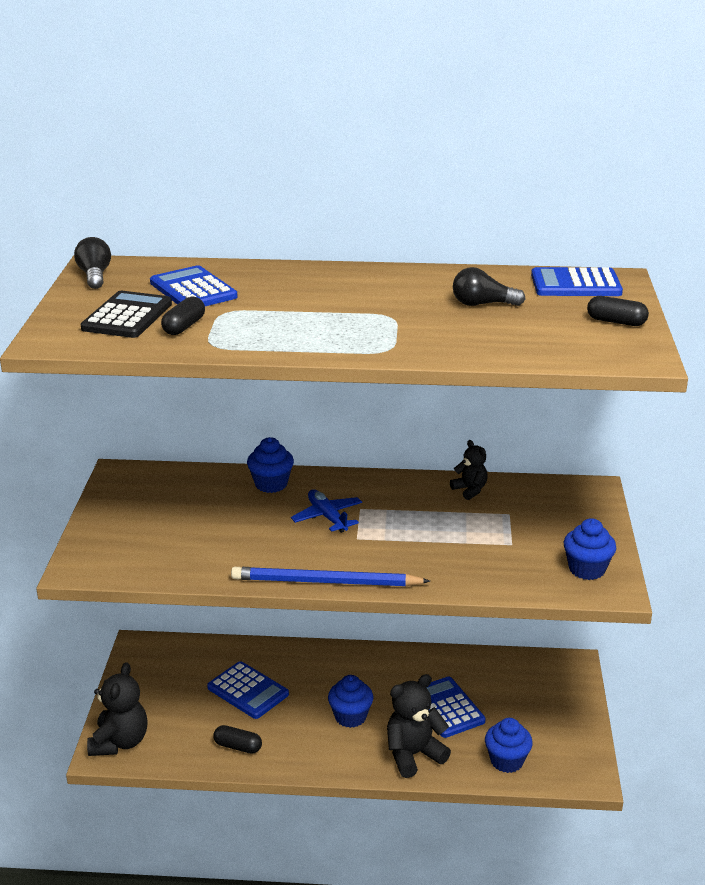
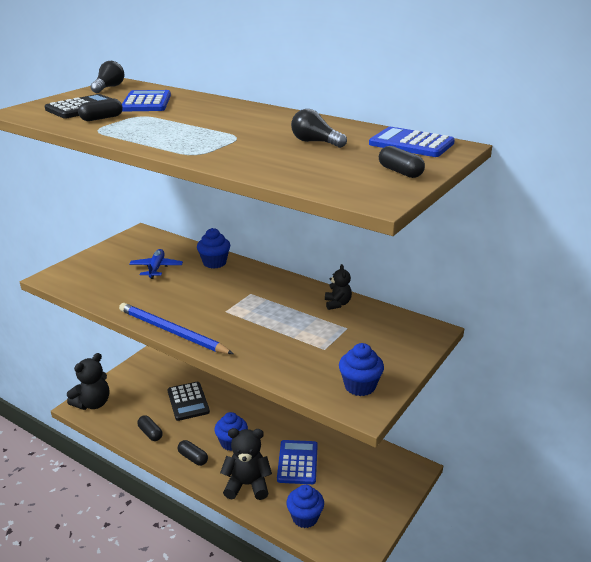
camera: 30 degrees right, 0 degrees up
blue calculator [207,661,289,719] -> black calculator [167,382,210,421]
blue plane [291,489,362,533] -> blue plane moved to [129,249,183,279]
none -> black capsule [178,440,208,466]

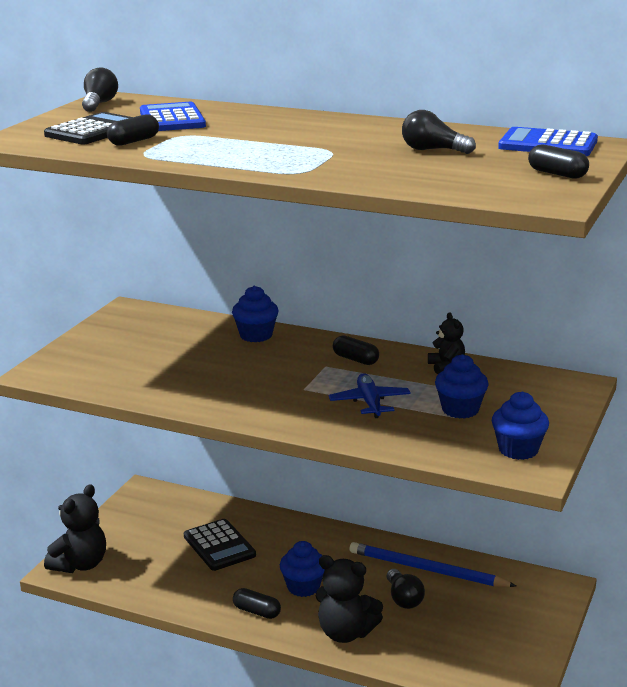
camera: 10 degrees left, 5 degrees down
blue pencil [119,303,234,354] -> blue pencil moved to [349,542,516,587]
blue plane [129,249,183,279] -> blue plane moved to [329,373,411,418]
black capsule [137,415,163,441] -> black capsule moved to [333,335,379,365]
black teddy bear [220,428,272,500] -> black teddy bear turned 150 degrees counterclockwise [316,555,383,643]
blue calculator [277,440,318,484] -> black light bulb [387,569,425,609]
blue cupcake [286,485,324,528] -> blue cupcake moved to [435,354,489,419]

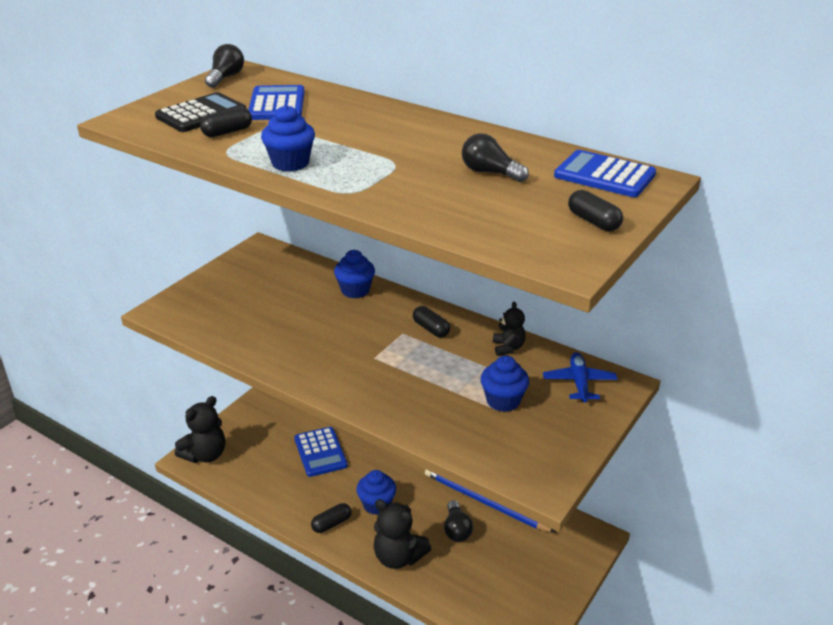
camera: 10 degrees right, 10 degrees up
black calculator [184,519,256,571] -> blue calculator [294,427,348,477]
black capsule [233,588,281,619] -> black capsule turned 75 degrees counterclockwise [311,503,352,533]
blue plane [329,373,411,418] -> blue plane moved to [543,352,617,403]
blue cupcake [492,391,549,460] -> blue cupcake moved to [261,105,315,172]

